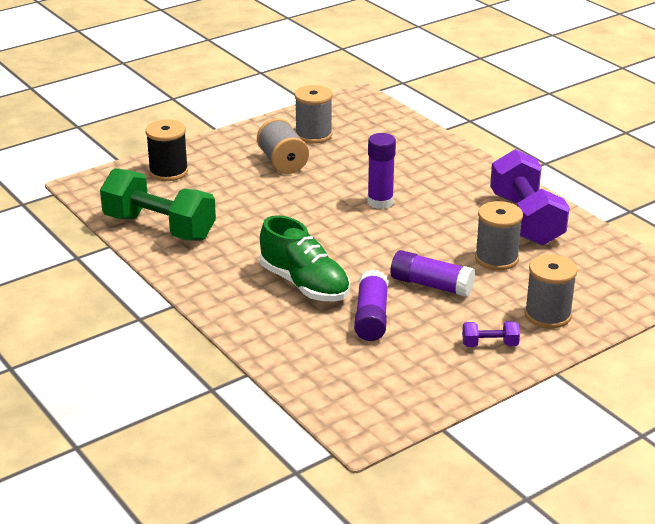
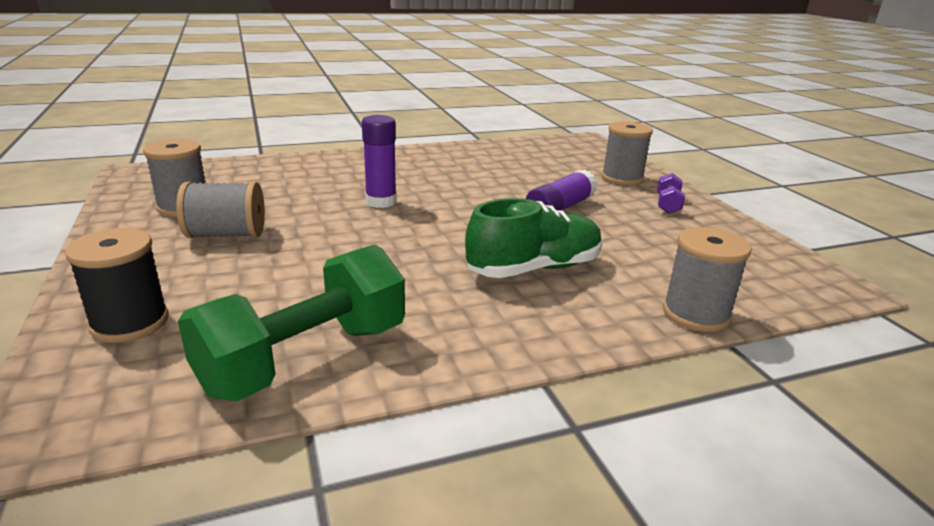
camera: 75 degrees left, 5 degrees down
purple glue stick [354,270,388,341] -> none
grey spool [475,201,523,270] -> grey spool moved to [663,227,752,332]
purple dumbbell [490,149,570,246] -> none

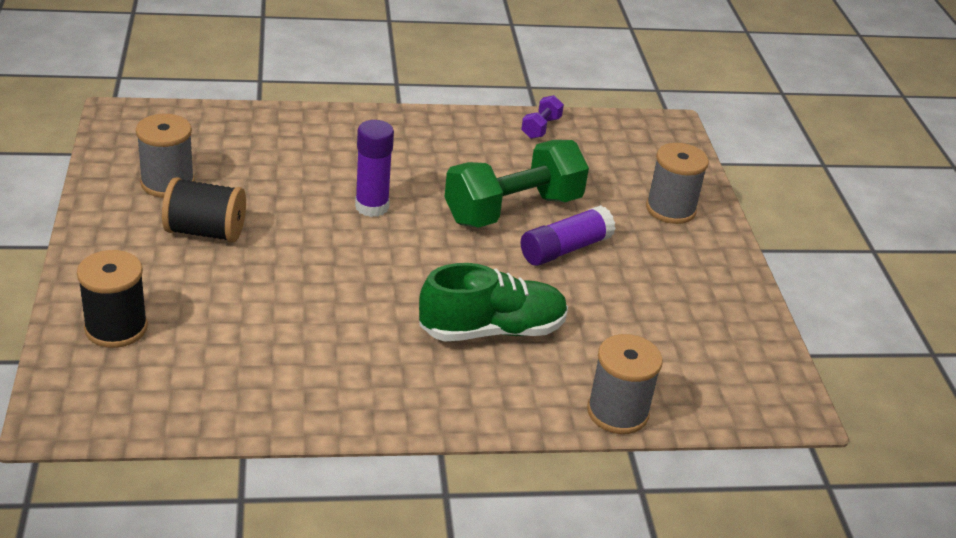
camera: 10 degrees right, 10 degrees up
grey spool [176,181,265,238] -> black spool [162,177,246,243]
green dumbbell [178,244,405,401] -> green dumbbell moved to [445,140,589,228]
purple dumbbell [657,173,685,214] -> purple dumbbell moved to [521,95,564,139]

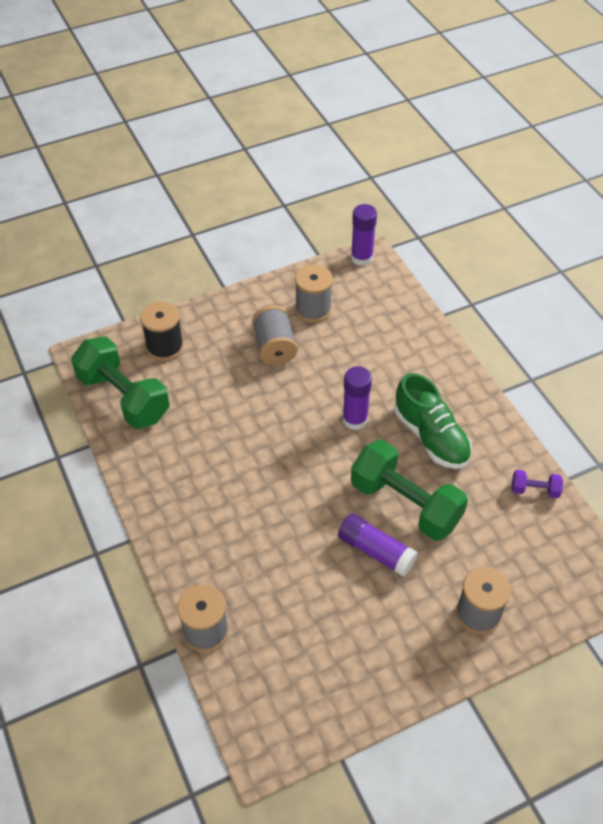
camera: 75 degrees right, 15 degrees up
black spool [162,177,246,243] -> grey spool [252,306,297,365]
green shoe [419,263,568,342] -> green shoe moved to [394,373,472,469]
none -> green dumbbell [71,337,170,429]
none -> purple glue stick [351,204,377,266]

